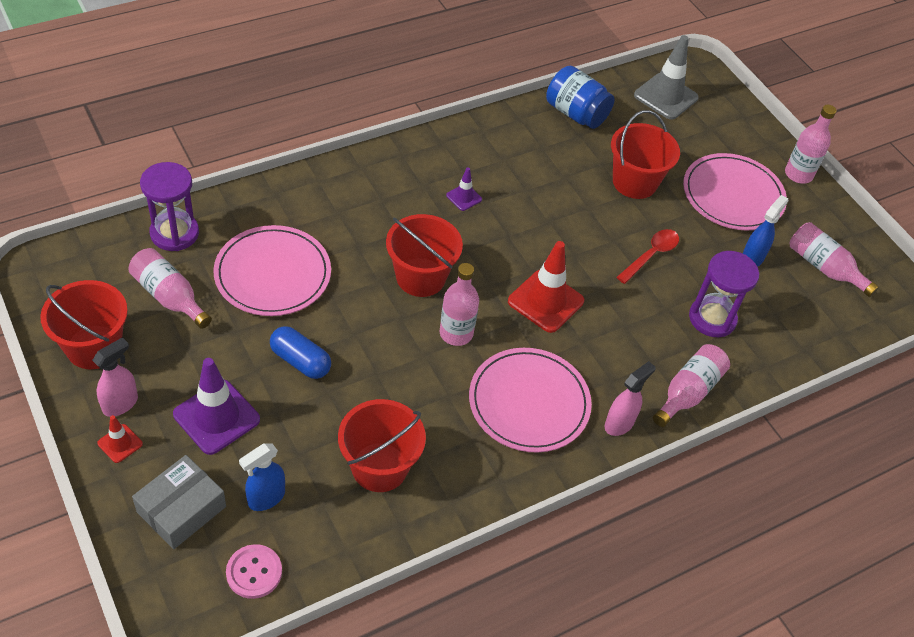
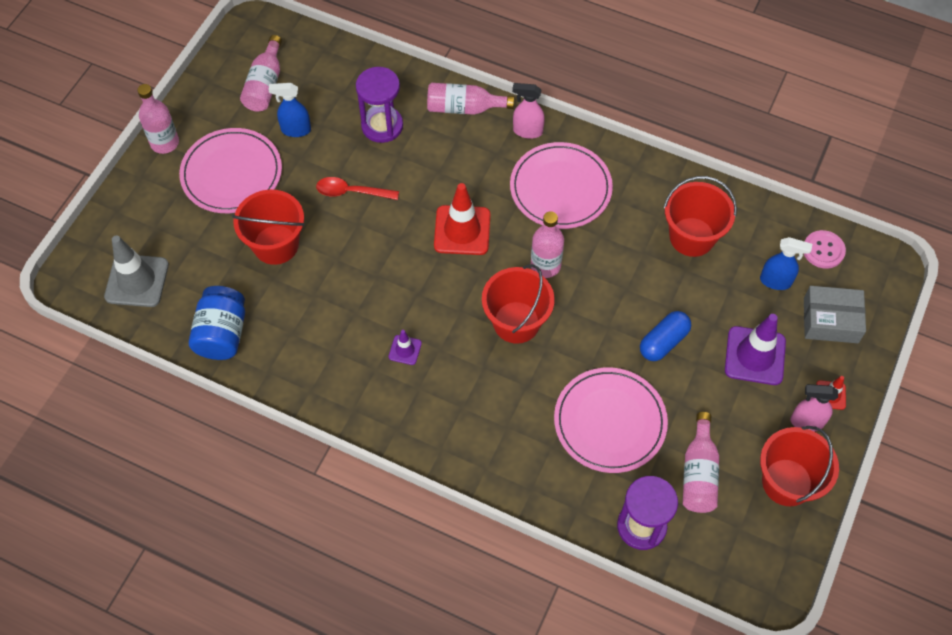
camera: 120 degrees left, 10 degrees up
blue capsule [270,326,331,379] -> blue capsule turned 45 degrees clockwise [640,311,691,361]

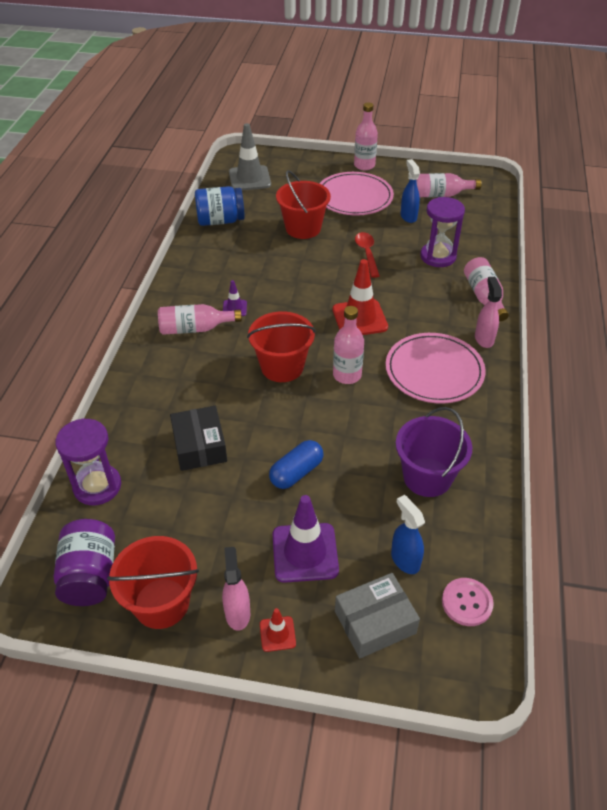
camera: 75 degrees right, 15 degrees down
pink plate [554,367,668,473] -> black box [170,406,227,471]
blue capsule [640,311,691,361] -> blue capsule turned 75 degrees counterclockwise [269,440,323,489]
red bucket [663,176,737,257] -> purple bucket [396,407,472,497]
pink bottle [683,412,719,513] -> pink bottle moved to [158,304,242,335]
blue spray bottle [760,237,812,290] -> blue spray bottle turned 150 degrees clockwise [391,495,425,574]
grey box [804,286,866,343] -> grey box turned 75 degrees clockwise [335,573,420,659]
none -> purple jar [54,519,115,606]

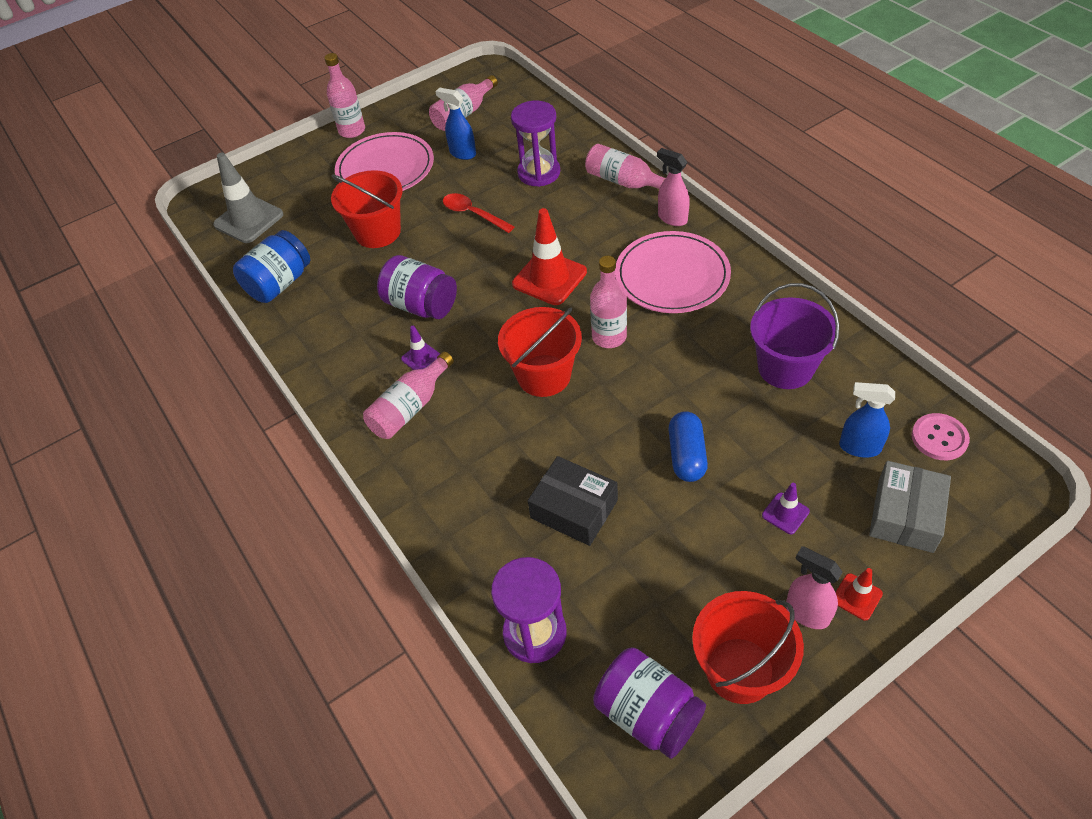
camera: 40 degrees left, 5 degrees up
purple traffic cone [273,495,339,583] -> purple traffic cone [762,483,810,534], size x0.50
none -> purple jar [377,255,457,319]

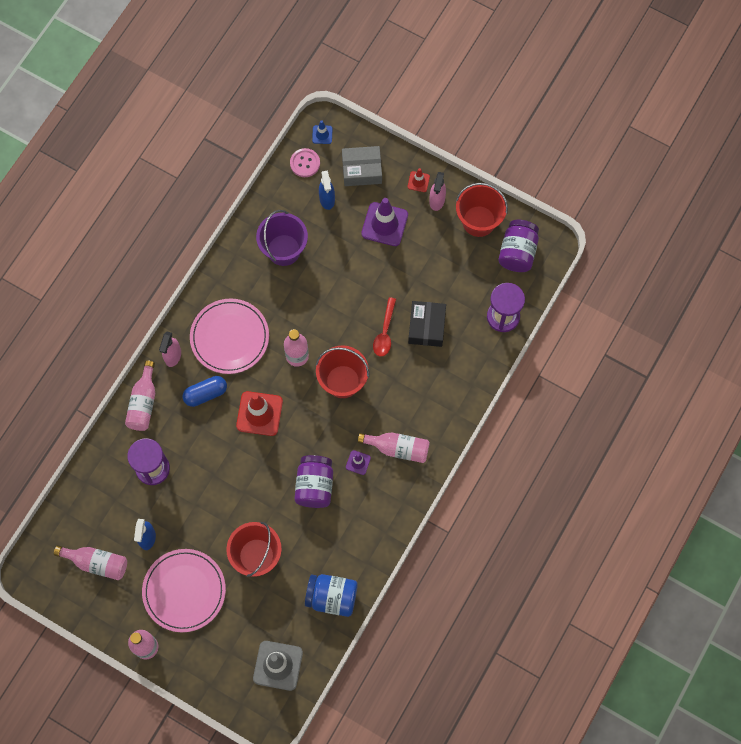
camera: 120 degrees left, 20 degrees up
red spoon [443,193,515,233] -> red spoon moved to [373,297,396,357]
blue capsule [668,411,708,482] -> blue capsule moved to [182,376,227,407]
purple traffic cone [762,483,810,534] -> purple traffic cone [361,198,408,246], size x2.01
none -> blue traffic cone [312,120,333,144]

